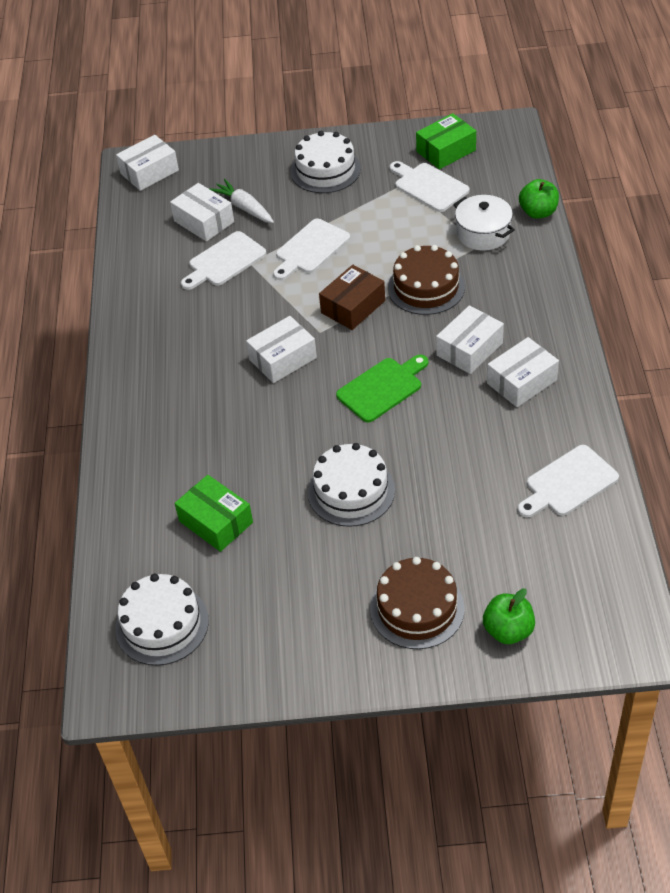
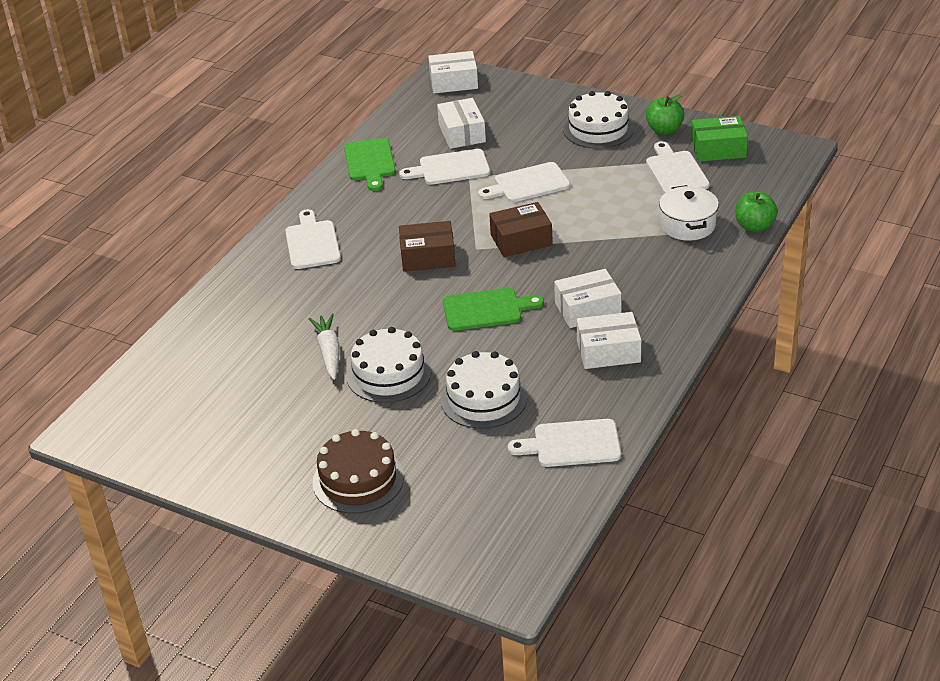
camera: 30 degrees right, 10 degrees down
white cake [115,574,209,666] -> white cake moved to [440,351,528,429]
green box [175,475,253,552] -> none
white carrot [209,179,274,223] -> white carrot moved to [309,313,340,380]
white box [246,316,317,383] -> brown box [399,221,456,272]
brown cake [388,245,465,315] -> none
green apple [483,588,535,644] -> green apple moved to [646,94,684,134]
none -> white cutting board [285,209,341,269]
none -> green cutting board [344,138,396,191]

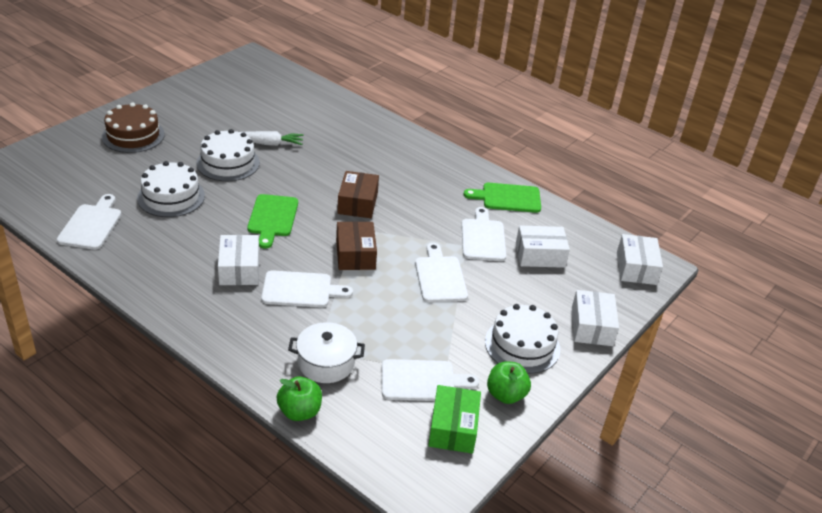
camera: 95 degrees right, 0 degrees up
white cutting board [285,209,341,269] -> white cutting board moved to [261,270,353,308]
white box [577,312,641,369] -> white box moved to [572,290,619,346]

